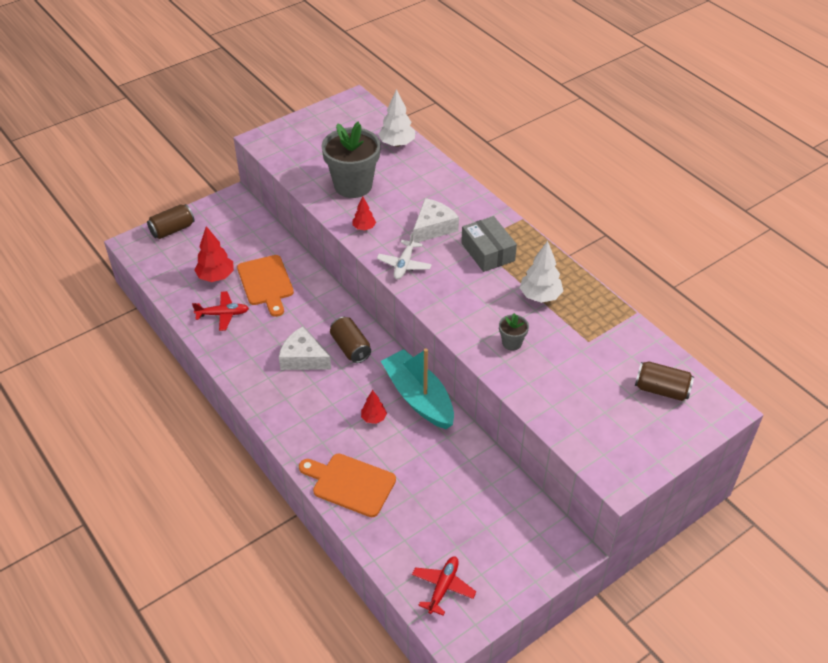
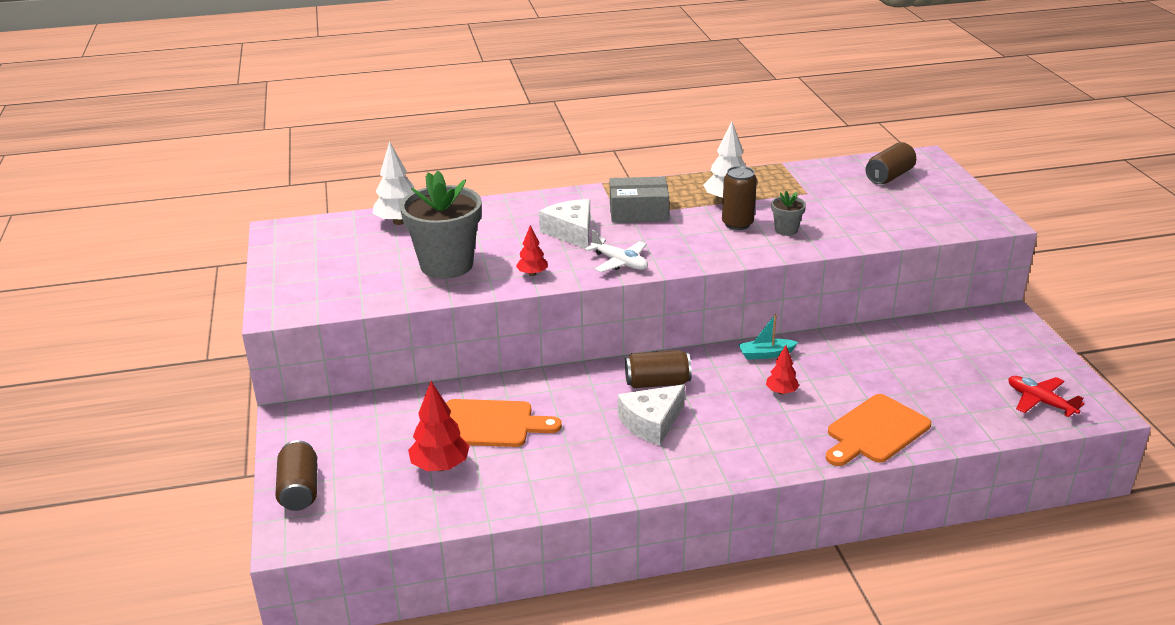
camera: 65 degrees left, 15 degrees down
red plane [192,291,249,331] -> none
turquoise boat [381,348,454,429] -> turquoise boat [738,314,798,360], size x0.46
none -> brown can [722,166,757,230]

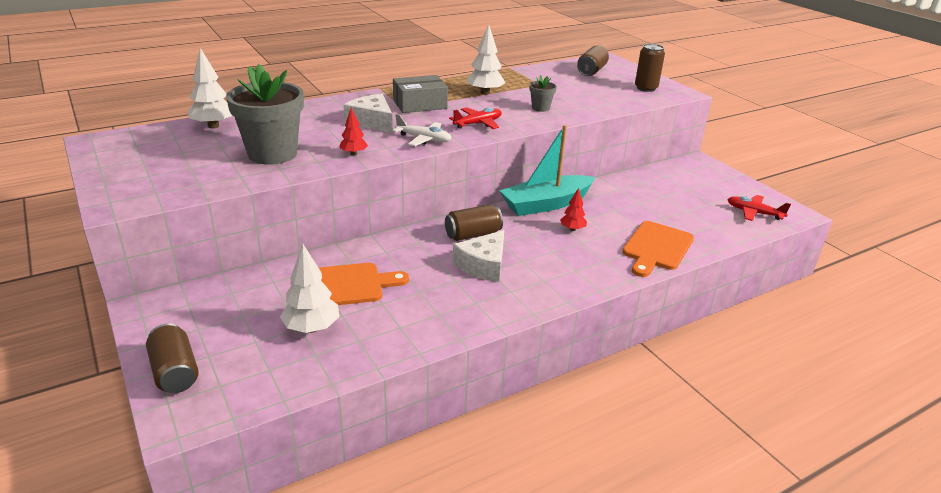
camera: 20 degrees left, 0 degrees up
red tree [408,381,470,471] -> white tree [280,244,339,333]
brown can [722,166,757,230] -> brown can moved to [635,44,665,92]
turquoise boat [738,314,798,360] -> turquoise boat [499,125,596,216], size x2.19
none -> red plane [449,107,502,129]

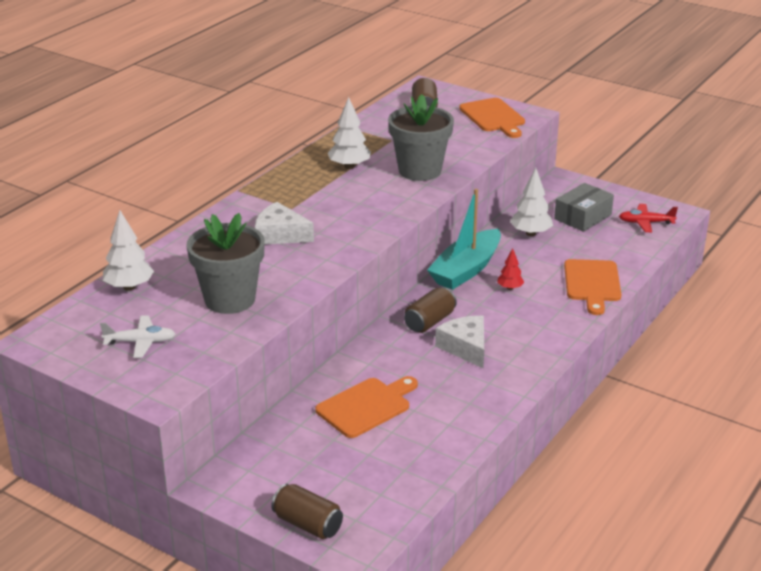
camera: 25 degrees left, 0 degrees up
white tree [280,244,339,333] -> white tree moved to [510,167,553,236]
red tree [339,107,368,155] -> none
grey box [393,75,448,113] -> grey box moved to [554,183,614,232]
white plane [393,114,452,146] -> white plane moved to [100,315,175,358]
red plane [449,107,502,129] -> none
white cheese [453,230,504,282] -> white cheese turned 150 degrees clockwise [435,316,484,368]
grey flower pot [529,75,557,112] -> grey flower pot [388,94,454,181], size x2.23
brown can [635,44,665,92] -> orange cutting board [459,98,525,138]

